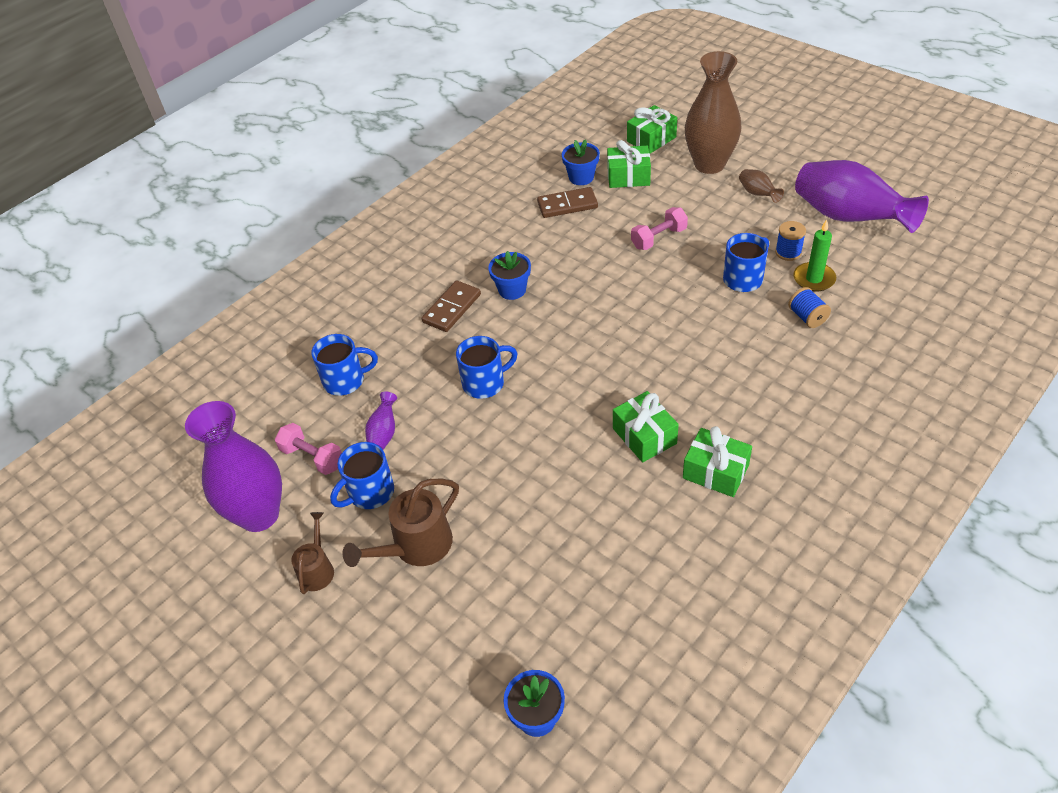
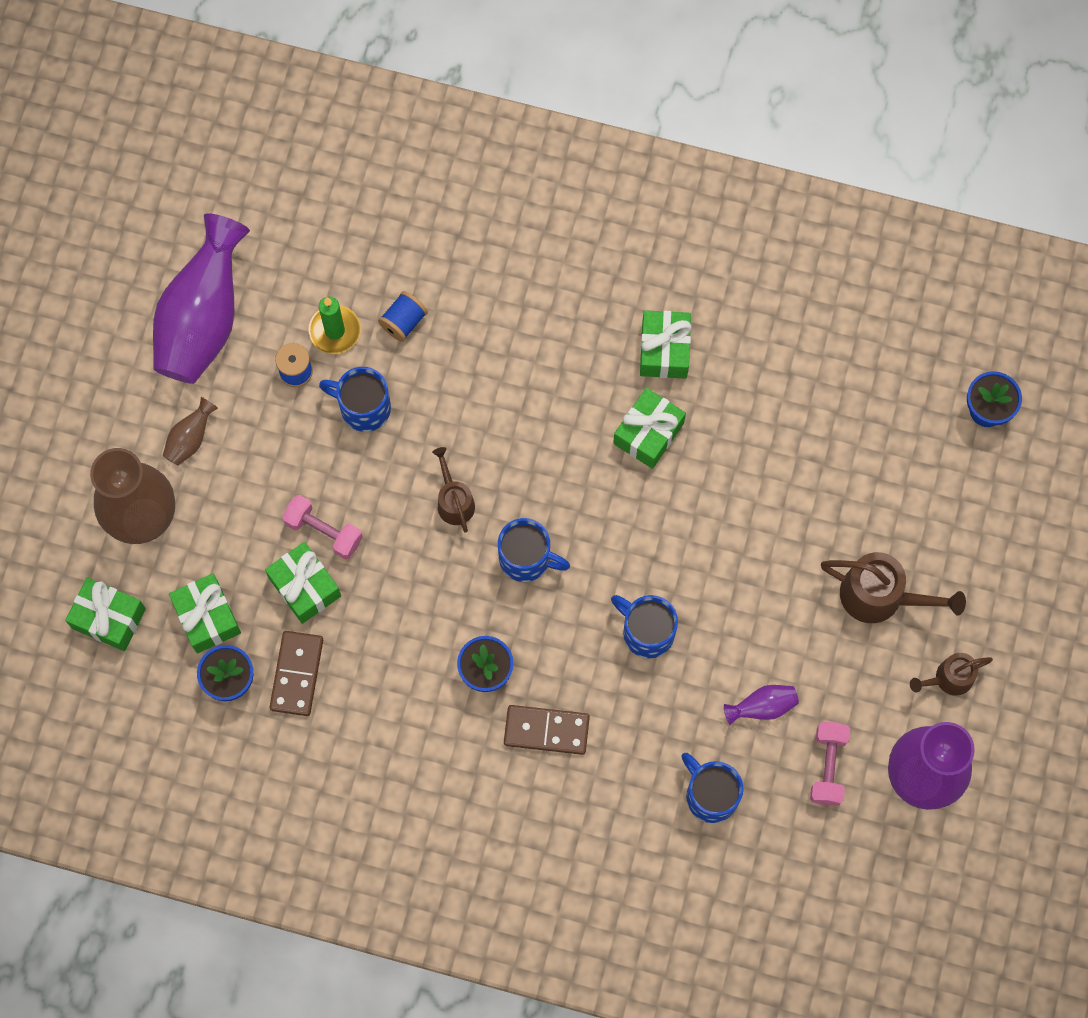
camera: 120 degrees left, 25 degrees up
blue mug [330,442,394,509] -> blue mug moved to [498,518,570,582]
brown domino [537,187,598,218] -> brown domino turned 45 degrees clockwise [270,631,323,716]
none -> green gift [265,542,341,624]
none -> brown watering can [432,447,475,533]

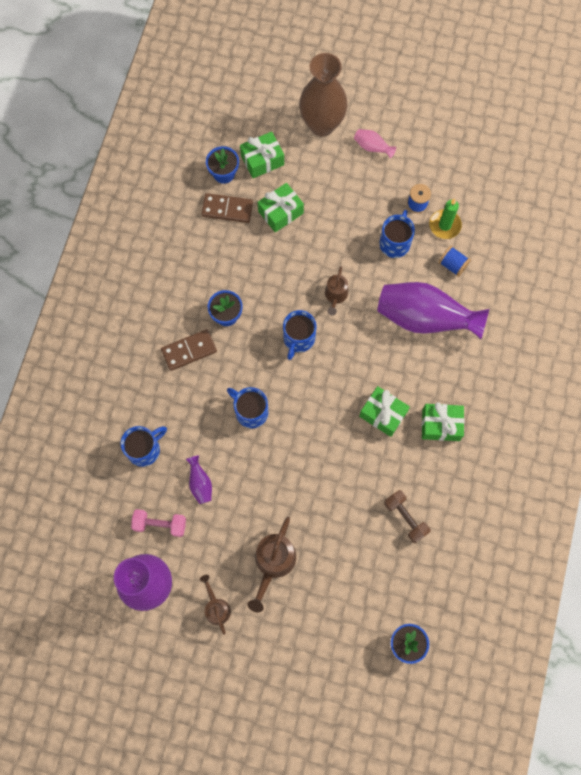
camera: 90 degrees right, 0 degrees up
green gift [65,578,146,651] -> none
purple vase [153,213,250,384] -> purple vase moved to [378,282,489,339]
brown vase [163,397,218,466] -> pink vase [354,129,396,158]
pink dumbbell [282,495,363,559] -> none
brown watering can [432,447,475,533] -> brown watering can turned 120 degrees clockwise [325,266,348,315]
brown domino [504,705,590,755] -> brown domino turned 60 degrees clockwise [161,329,217,371]
blue mug [611,595,678,658] -> blue mug turned 90 degrees counterclockwise [227,387,268,428]
none -> brown dumbbell [384,490,431,543]

